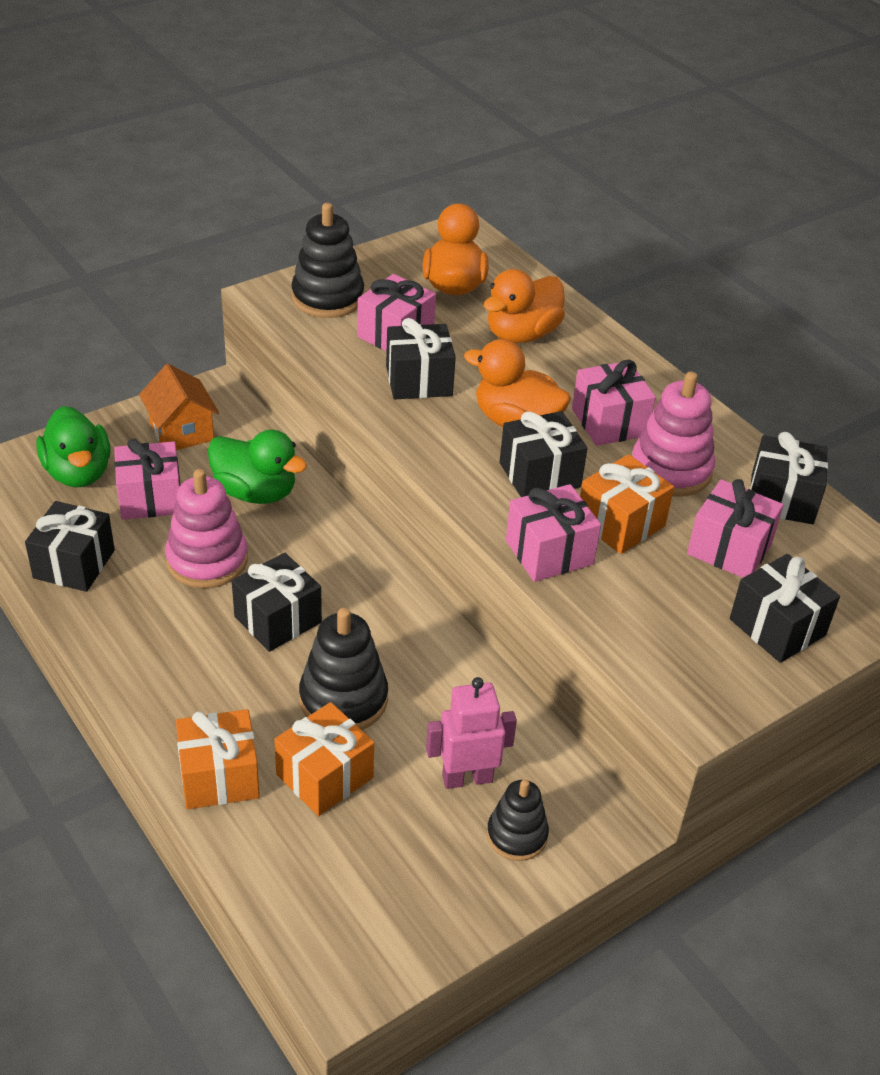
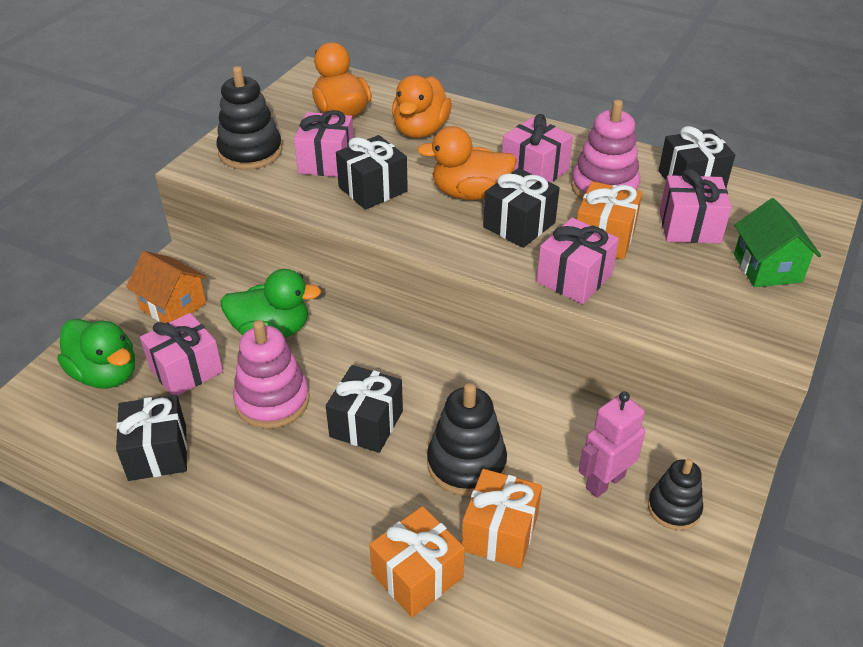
camera: 25 degrees left, 0 degrees up
black gift [730,554,840,663] -> green house [734,198,821,287]

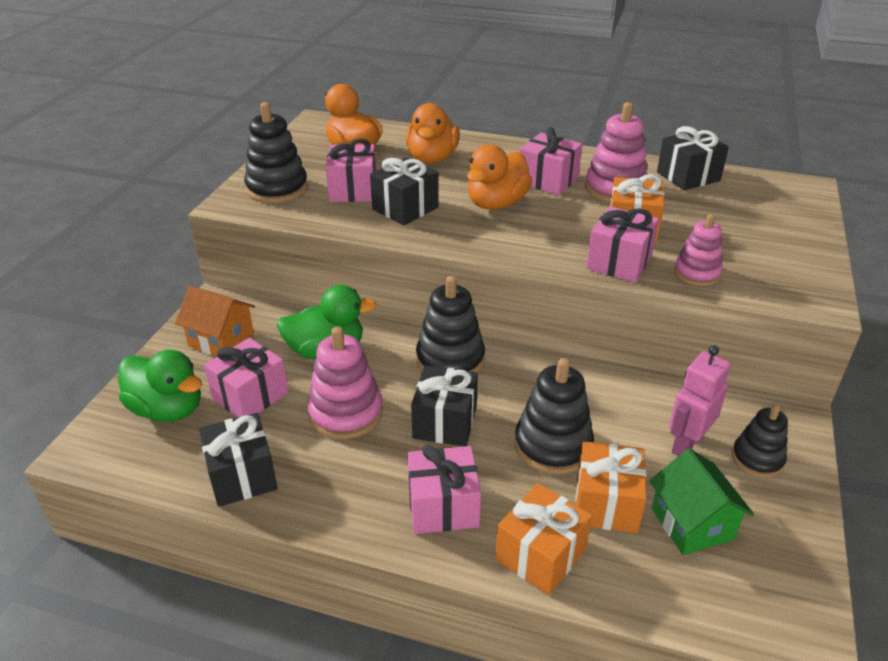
camera: 10 degrees left, 5 degrees down
orange duck [417,126,517,200] -> orange duck turned 45 degrees counterclockwise [467,144,532,210]
black gift [483,168,560,248] -> none
pink gift [660,169,732,243] -> pink gift moved to [407,445,481,534]
green house [734,198,821,287] -> green house moved to [650,449,754,555]
none -> black stacking toy [416,276,485,373]
none -> pink stacking toy [674,214,723,286]

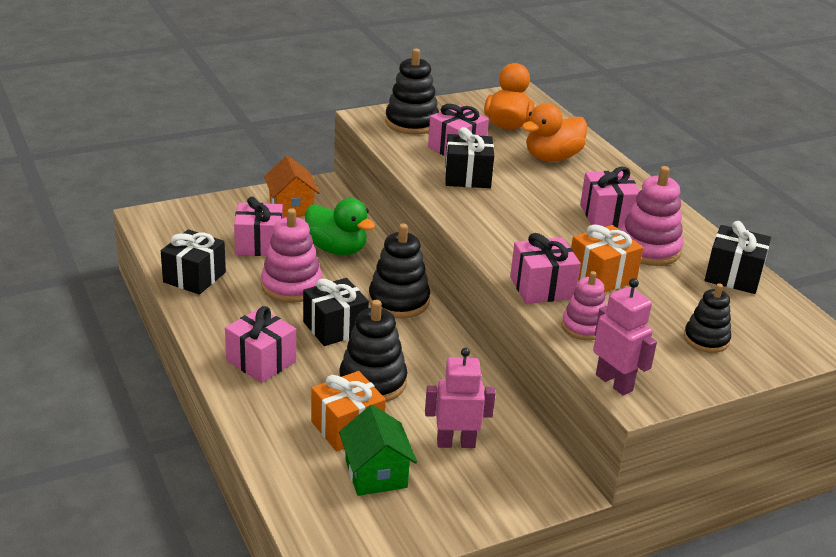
camera: 45 degrees right, 5 degrees down
green duck [118,350,202,422] -> none
orange duck [467,144,532,210] -> none
orange gift [495,483,592,595] -> none
green house [650,449,754,555] -> green house turned 45 degrees counterclockwise [339,405,417,496]
black stacking toy [732,404,788,478] -> black stacking toy moved to [684,284,731,353]
none -> pink robot [593,278,657,395]

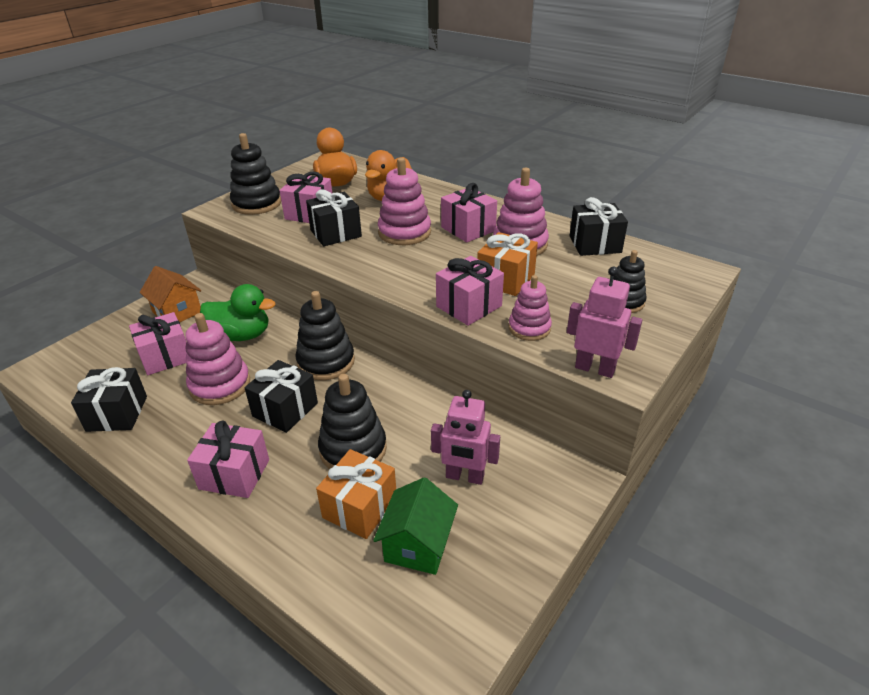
camera: 25 degrees left, 5 degrees up
green house [339,405,417,496] -> green house turned 60 degrees clockwise [373,477,458,575]
pink robot [425,348,496,448] -> pink robot turned 135 degrees counterclockwise [431,390,500,485]
none -> pink stacking toy [378,158,431,245]

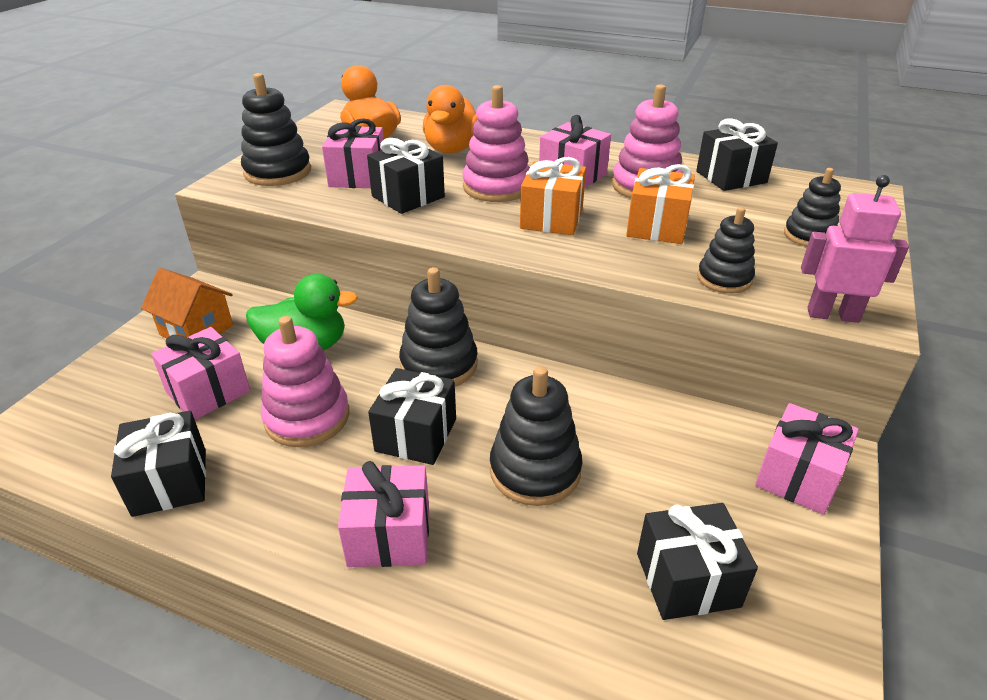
camera: 15 degrees left, 0 degrees up
orange gift [316,449,396,539] -> orange gift moved to [520,157,586,235]
green house [373,477,458,575] -> black gift [637,503,758,620]
pink robot [431,390,500,485] -> none
pink gift [436,256,504,326] -> pink gift moved to [755,403,859,515]
pink stacking toy [509,275,552,341] -> black stacking toy [697,207,755,293]

